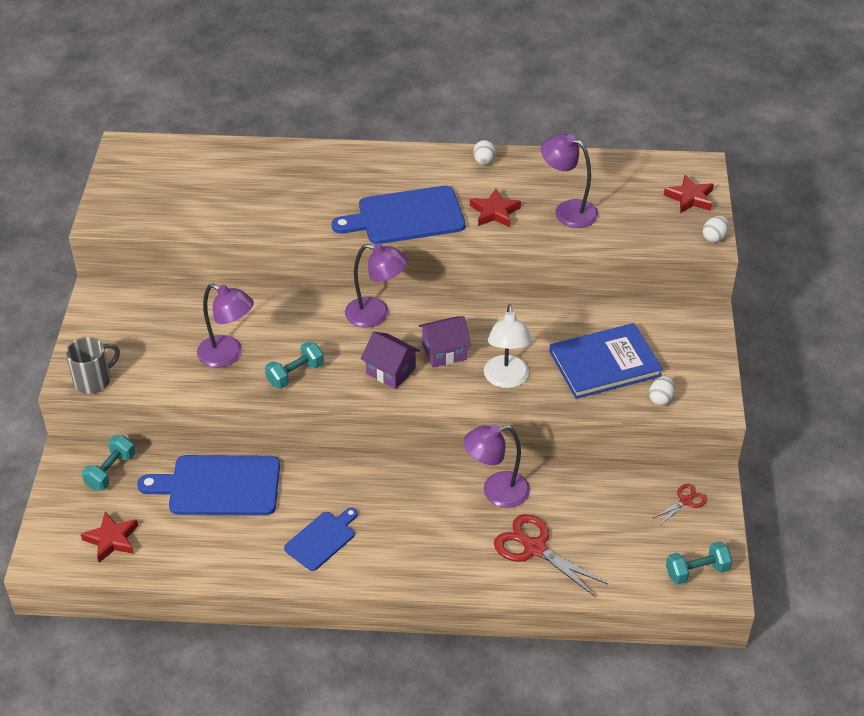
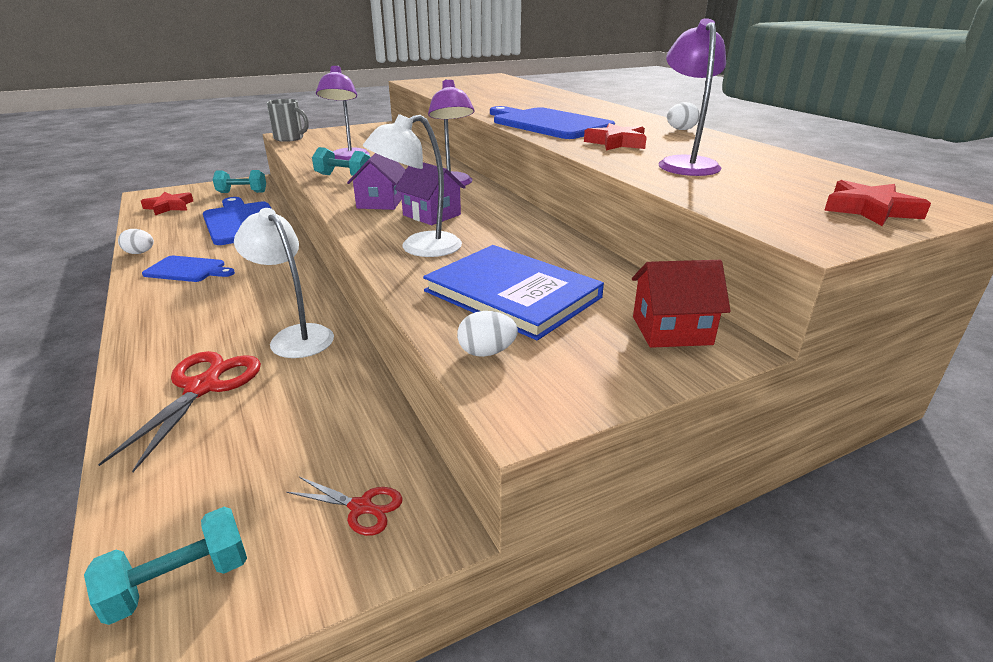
camera: 60 degrees right, 15 degrees down
purple lamp [463,424,530,508] -> white lamp [234,208,334,358]
turquoise dumbbell [666,541,732,584] -> turquoise dumbbell turned 75 degrees counterclockwise [84,507,247,625]
white egg [703,216,729,242] -> white egg moved to [118,229,154,254]
none -> red house [632,260,731,348]

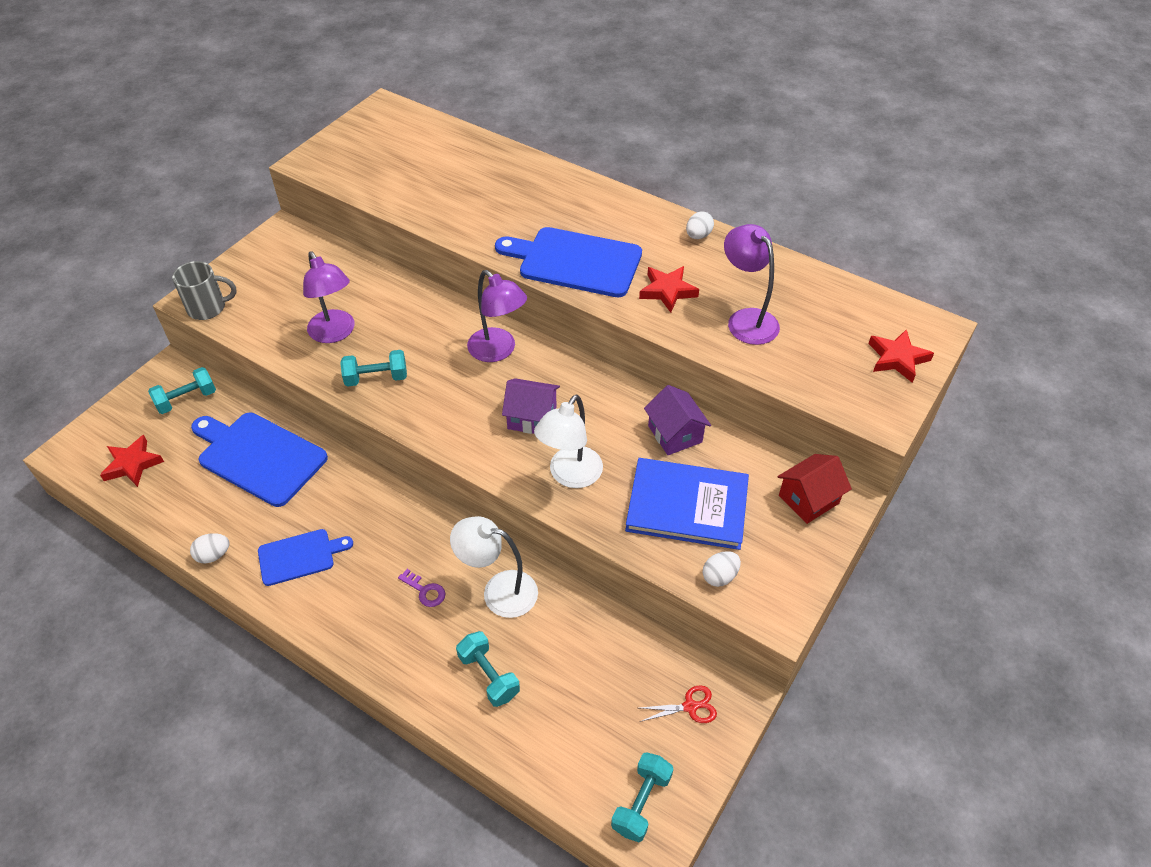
camera: 30 degrees left, 20 degrees up
red scissors [98,351,261,472] -> turquoise dumbbell [456,631,520,707]
purple house [347,153,406,210] -> purple house moved to [644,385,711,455]
none -> purple key [398,569,445,607]

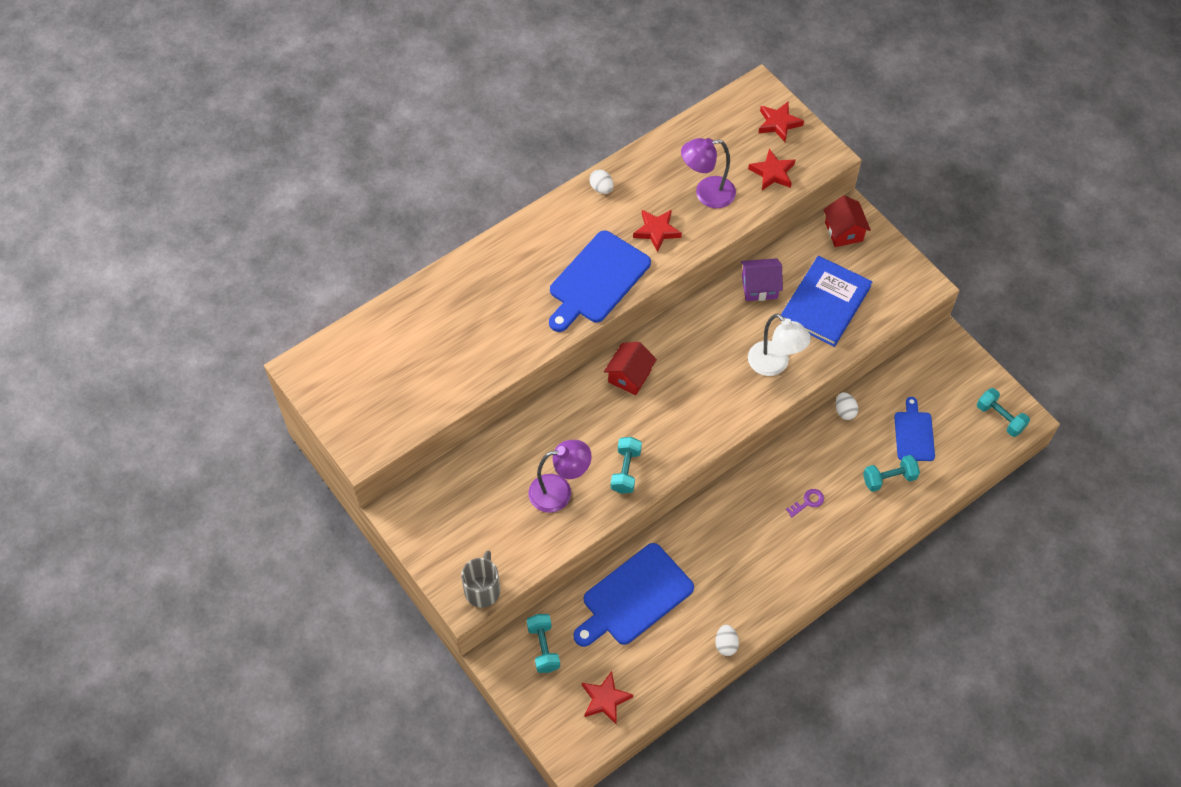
camera: 70 degrees left, 10 degrees up
blue cutting board [258,529,353,586] -> blue cutting board moved to [894,397,935,461]
white lamp [450,516,538,618] -> none
purple lamp [467,270,527,362] -> red house [604,342,657,395]
purple house [502,378,560,434] -> none
red scissors [640,685,717,723] -> none
white egg [703,551,741,587] -> white egg moved to [836,392,859,420]
none -> red star [748,149,795,190]

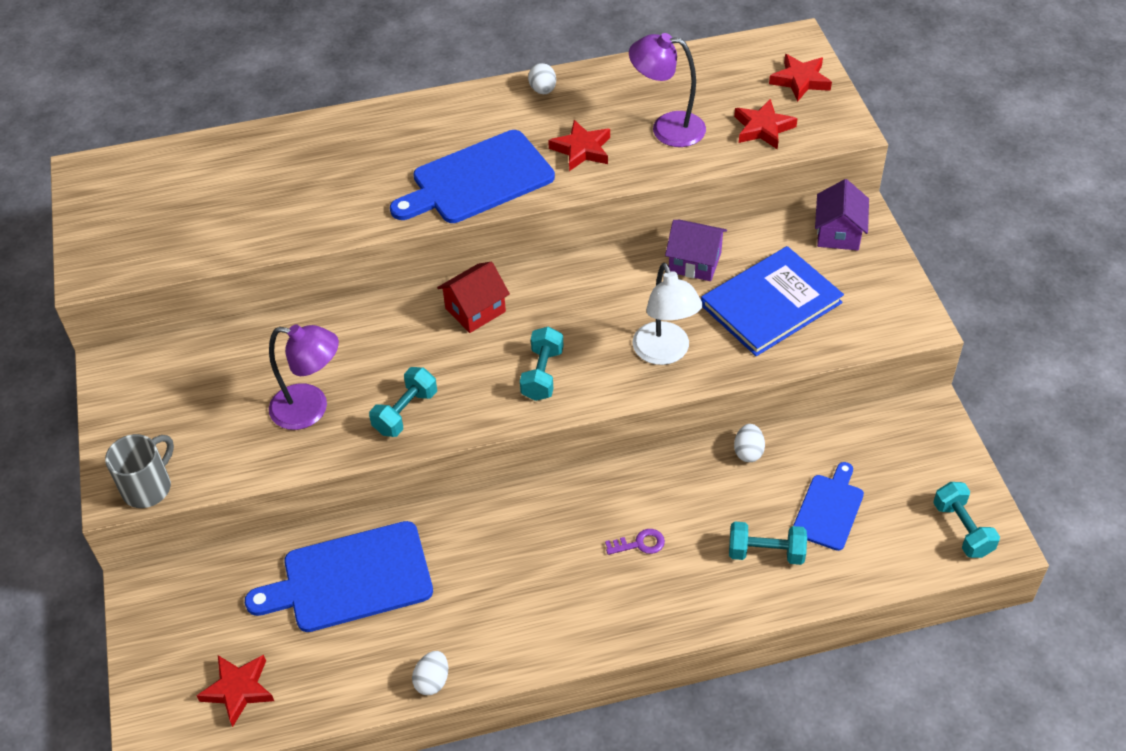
camera: 25 degrees right, 10 degrees down
turquoise dumbbell [527,614,560,673] -> turquoise dumbbell moved to [520,327,564,401]
red house [823,195,871,247] -> purple house [815,179,869,250]

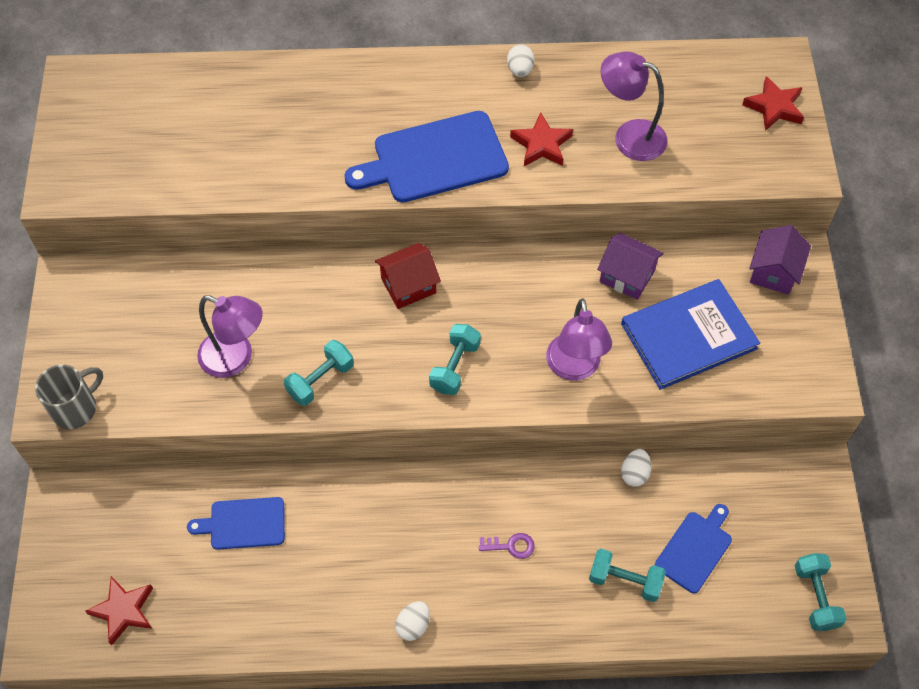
camera: 10 degrees right, 10 degrees up
blue cutting board [245,521,433,632] -> blue cutting board [187,497,285,550], size x0.58
white egg [412,651,448,695] -> white egg moved to [395,601,430,641]
white lamp [632,263,703,365] -> purple lamp [546,298,612,381]
red star [734,99,798,150] -> none

